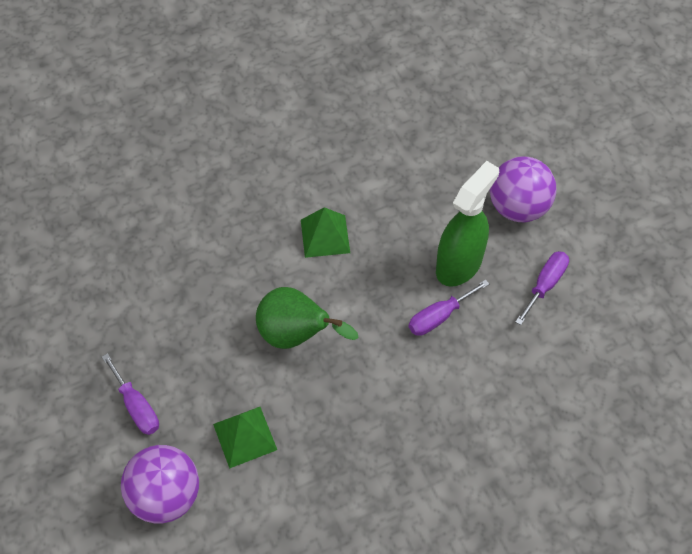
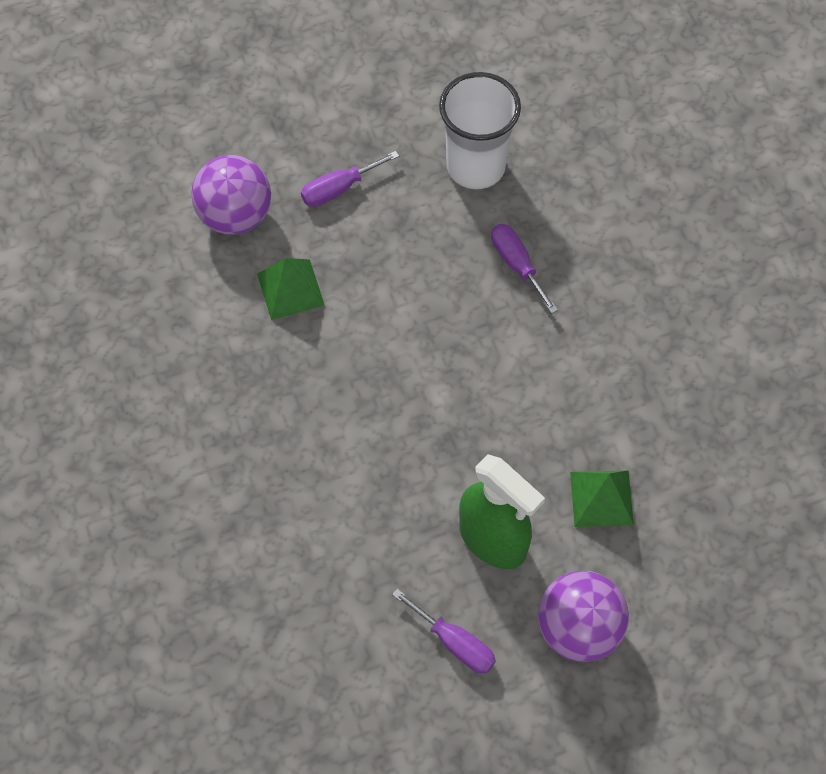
camera: 95 degrees right, 5 degrees up
green pear [256,287,358,349] -> none
green pyramid [301,207,350,258] -> green pyramid moved to [570,470,634,527]
purple screwdriver [409,280,489,336] -> purple screwdriver moved to [491,224,558,314]
none -> white cup [439,72,521,190]

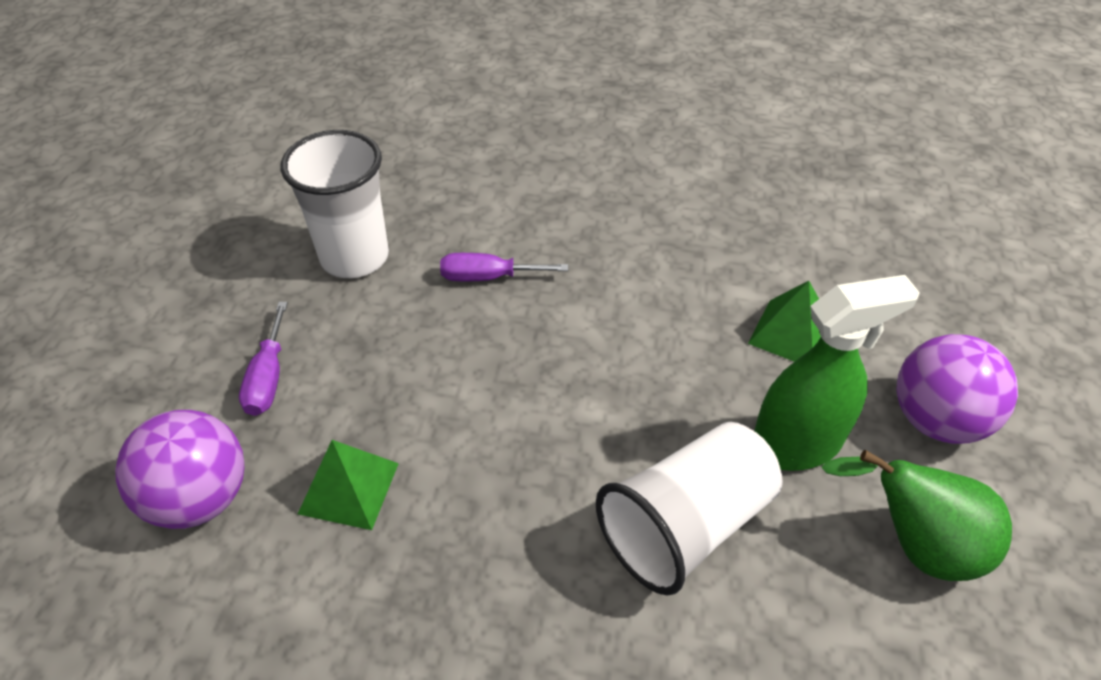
camera: 60 degrees left, 15 degrees down
purple screwdriver [392,589,496,674] -> green pear [822,450,1012,581]
none -> white cup [596,422,783,596]

